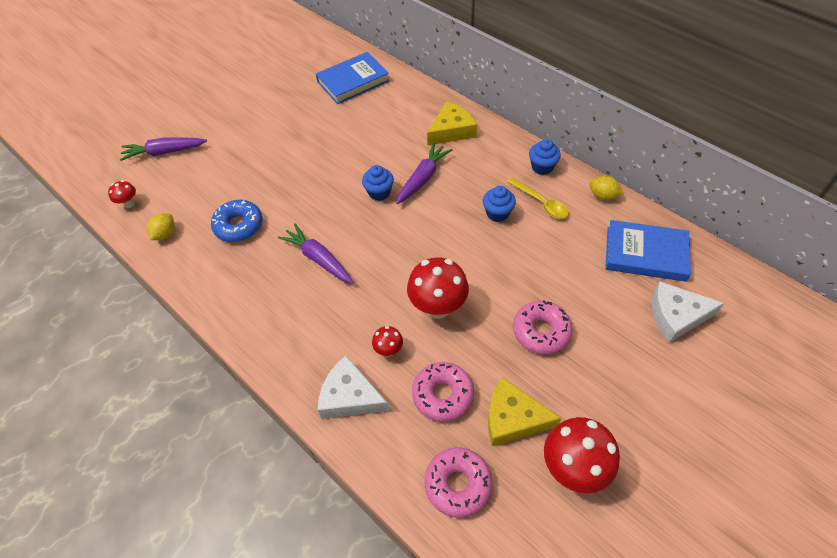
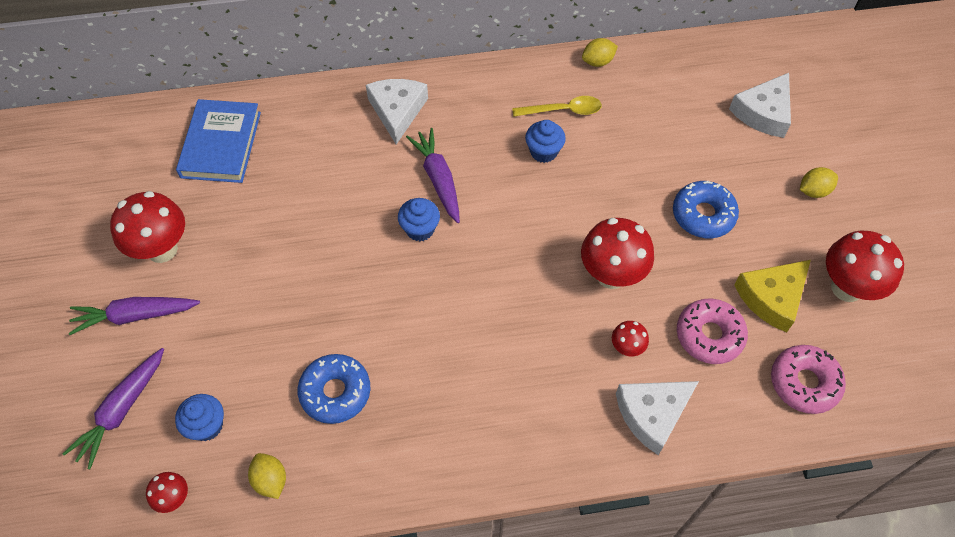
camera: 55 degrees left, 5 degrees up
purple carrot [278,223,353,283] -> purple carrot moved to [69,297,200,335]
yellow cheese [427,101,477,145] -> white cheese [366,79,428,145]
pink donut [513,300,573,354] -> blue donut [673,181,739,238]
blue cupcake [529,139,561,175] -> blue cupcake moved to [175,394,224,441]
blue book [605,220,691,282] -> none
none -> red mushroom [110,191,185,263]
none -> yellow lemon [800,167,838,198]

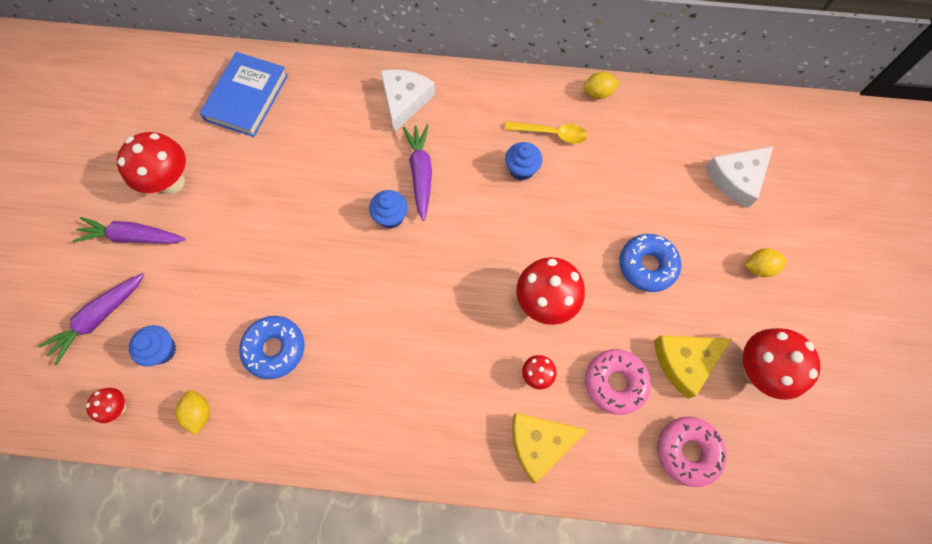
camera: 15 degrees right, 10 degrees up
white cheese [616,381,699,455] -> yellow cheese [512,413,588,483]

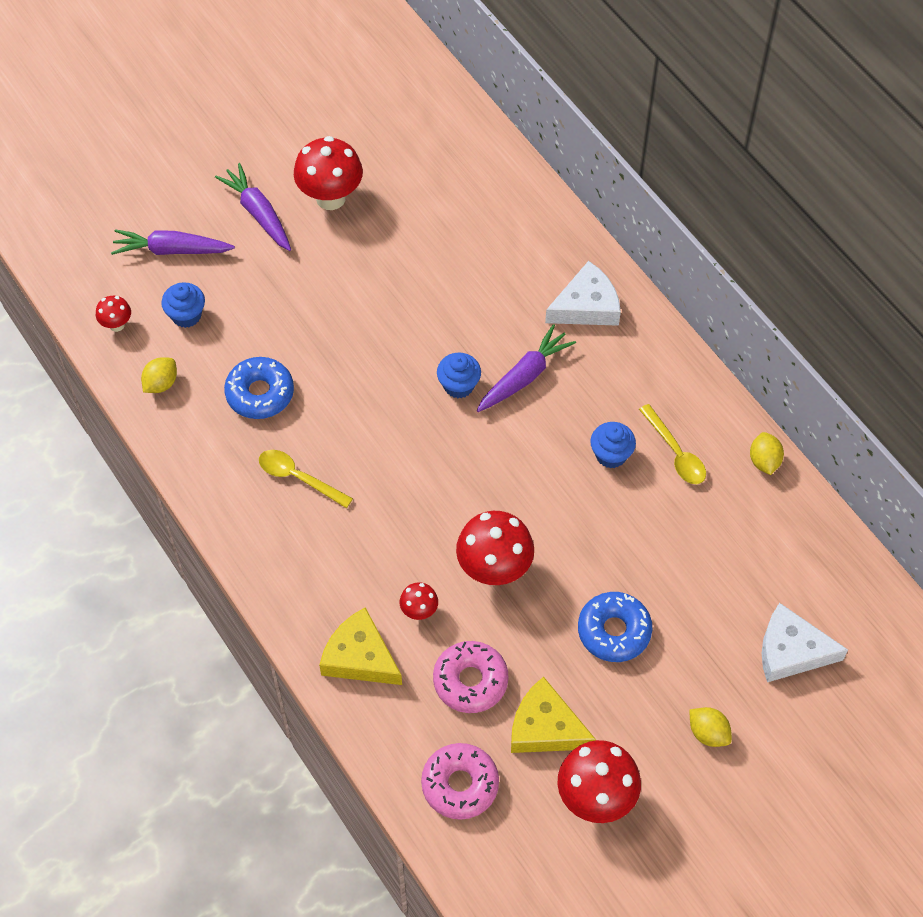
camera: 50 degrees right, 10 degrees down
blue book [199,52,288,137] -> none
yellow lemon [583,72,620,99] -> yellow lemon turned 45 degrees clockwise [750,432,784,475]
none -> yellow spoon [259,450,353,508]

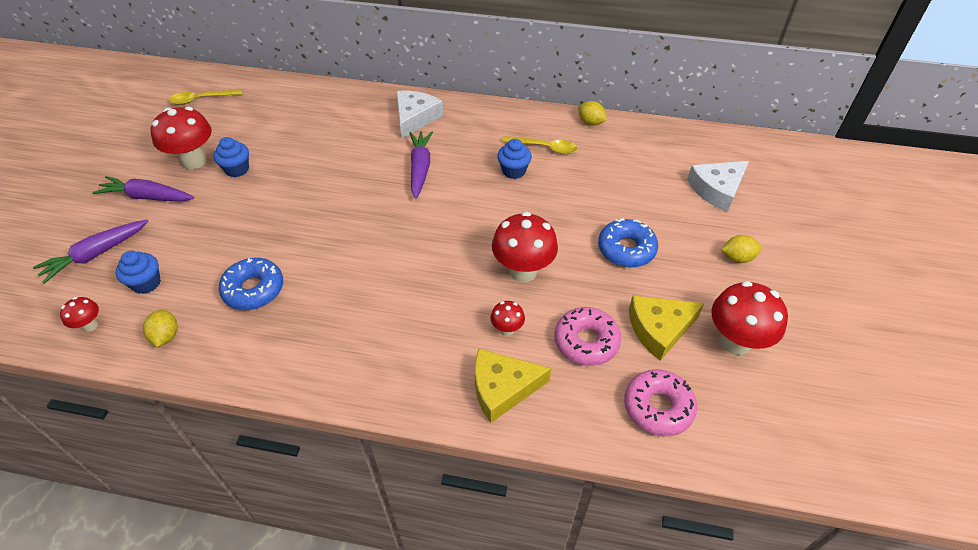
camera: 45 degrees left, 10 degrees down
yellow spoon [259,450,353,508] -> yellow spoon moved to [169,89,243,105]
blue cupcake [437,352,481,398] -> blue cupcake moved to [213,137,249,177]

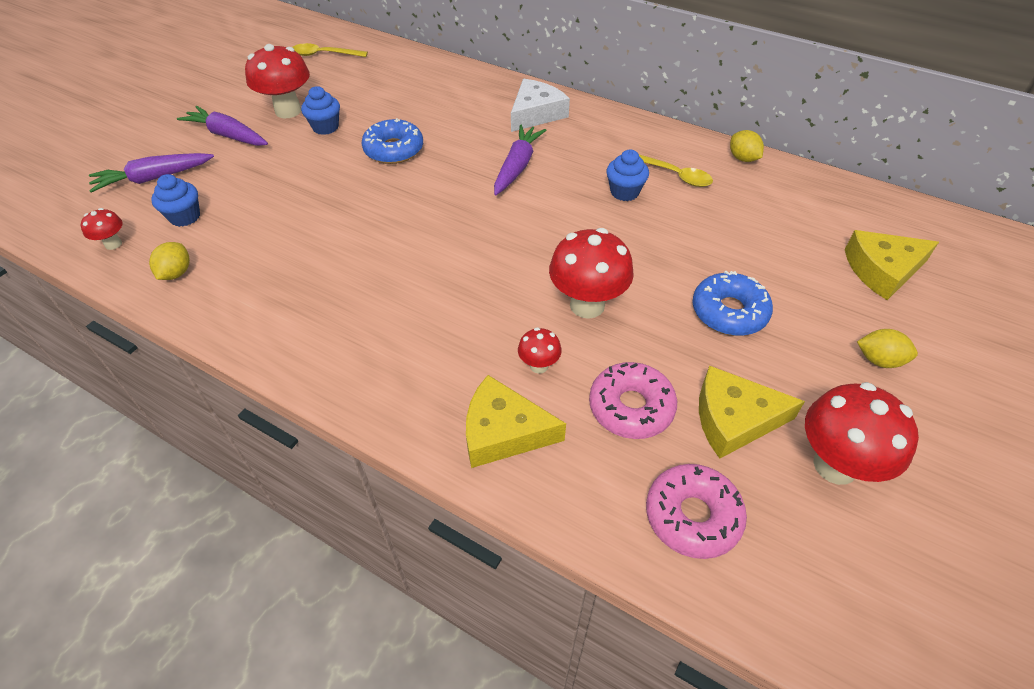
camera: 20 degrees right, 0 degrees up
blue donut [219,258,283,310] -> blue donut moved to [362,118,423,164]
white cheese [687,161,749,212] -> yellow cheese [845,230,939,300]

